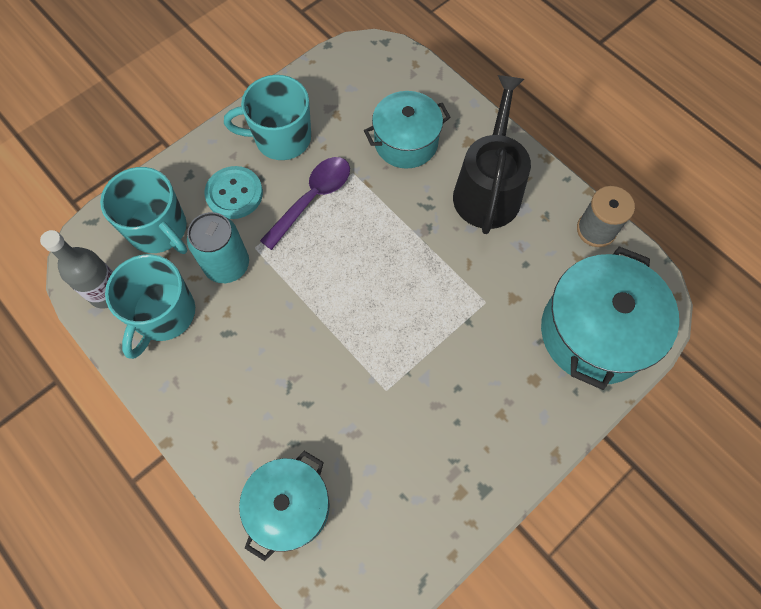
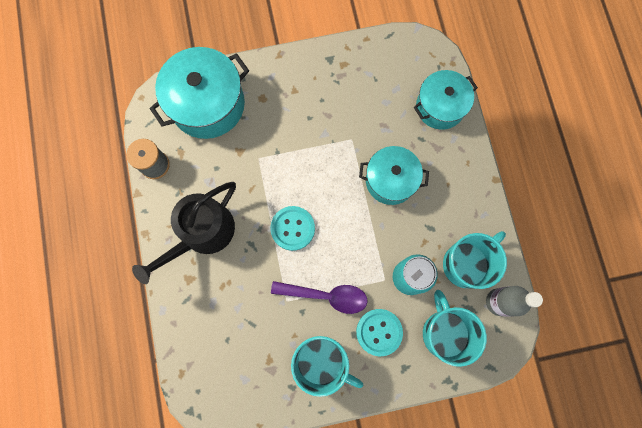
camera: 150 degrees left, 10 degrees up
purple spoon [260,157,350,250] -> purple spoon turned 150 degrees counterclockwise [271,281,368,314]
turquoise pot [364,91,451,169] -> turquoise pot moved to [359,146,429,205]
none -> turquoise button [270,206,315,251]

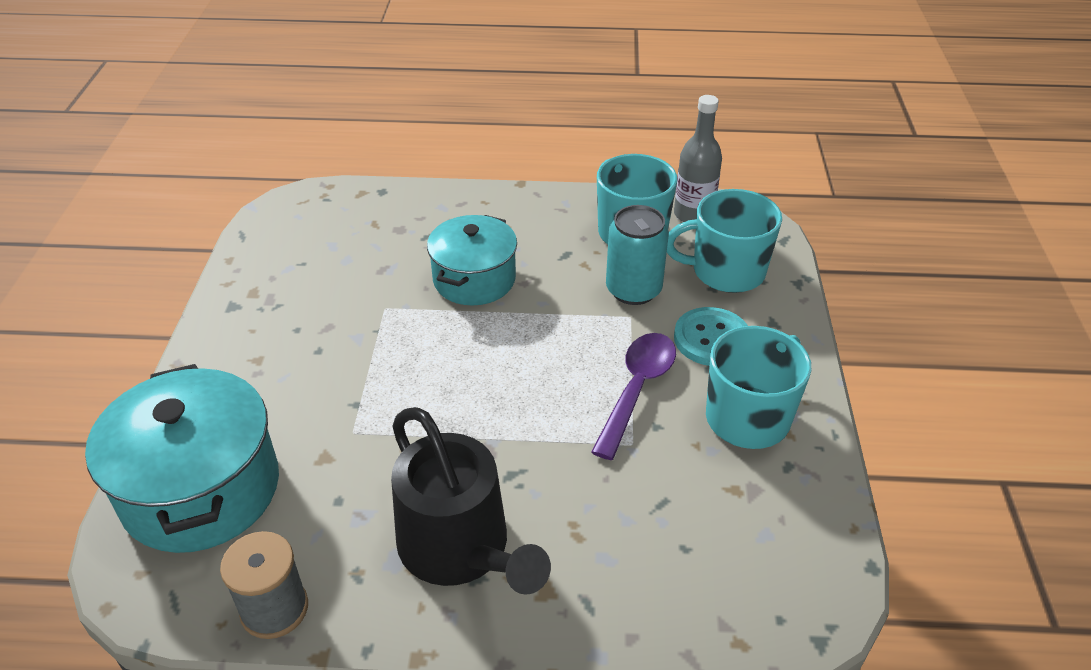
camera: 75 degrees left, 35 degrees down
turquoise button [270,206,315,251] -> none
turquoise pot [414,70,478,130] -> none

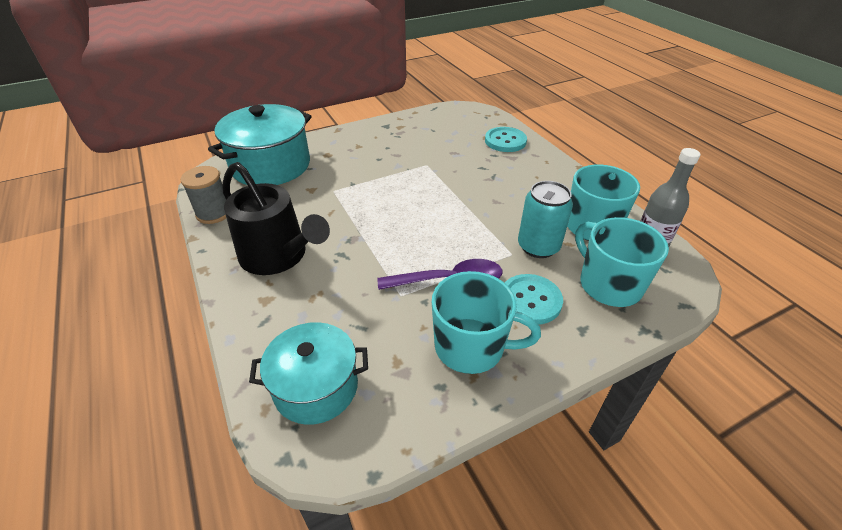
camera: 60 degrees right, 0 degrees up
black watering can [391,407,551,595] -> black watering can turned 75 degrees counterclockwise [222,162,330,275]
turquoise pot [427,215,517,305] -> turquoise pot moved to [249,322,368,425]
none -> turquoise button [485,127,527,152]

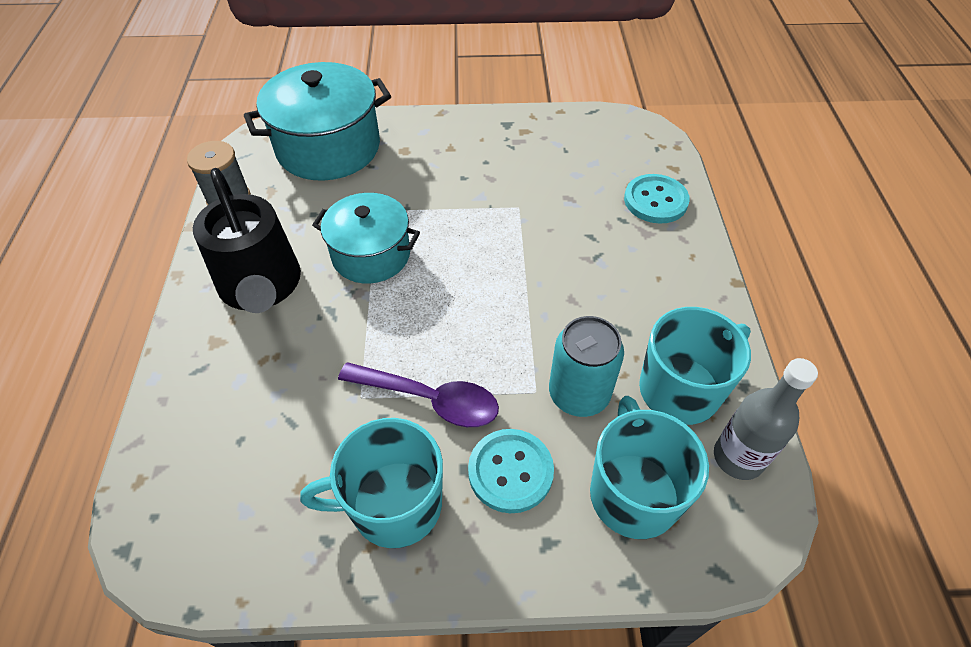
camera: 25 degrees right, 10 degrees up
turquoise pot [249,322,368,425] -> turquoise pot moved to [312,193,420,283]
turquoise mug [432,271,541,374] -> turquoise mug turned 135 degrees clockwise [300,418,443,548]

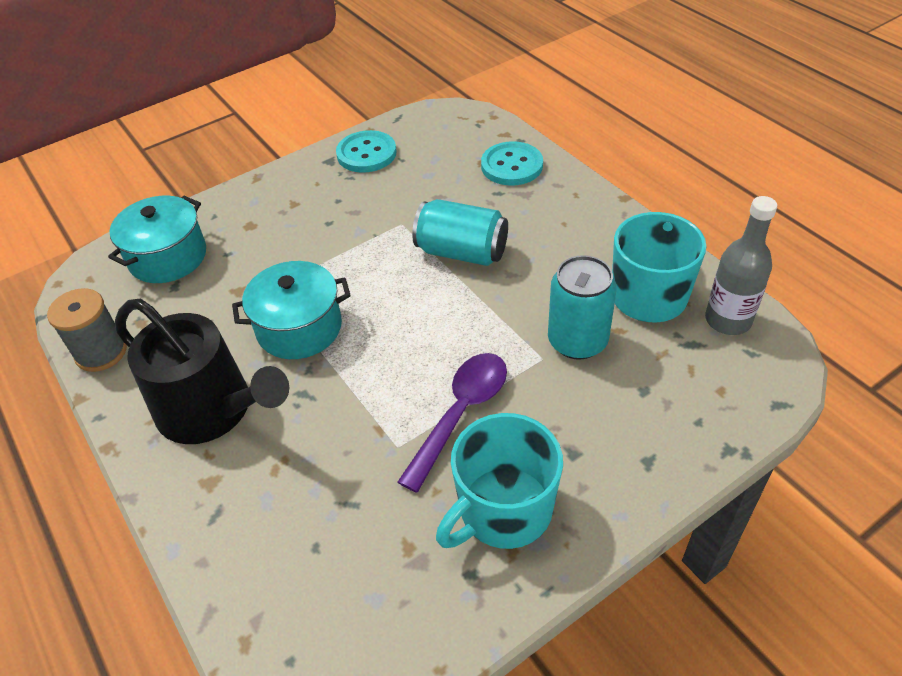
camera: 30 degrees left, 5 degrees down
turquoise pot [244,62,391,181] -> turquoise pot [108,196,206,283], size x0.66
purple spoon [338,362,499,427] -> purple spoon turned 45 degrees counterclockwise [398,353,507,493]
turquoise button [468,429,554,513] -> turquoise button moved to [336,130,397,173]
turquoise mug [590,396,709,539] -> none
none -> turquoise can [412,199,508,266]

